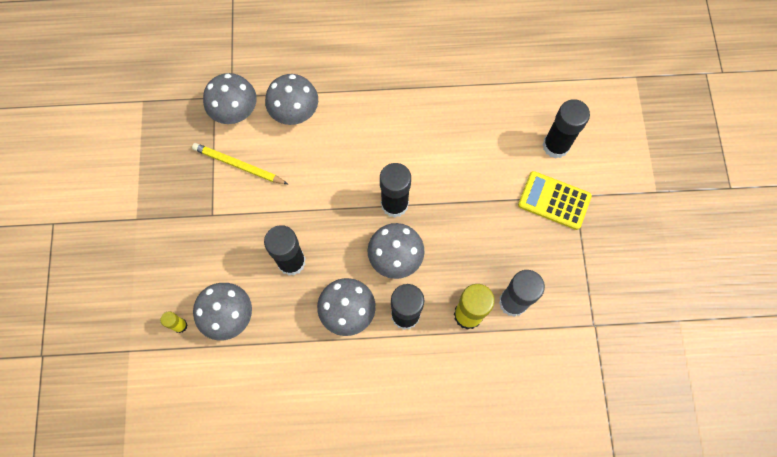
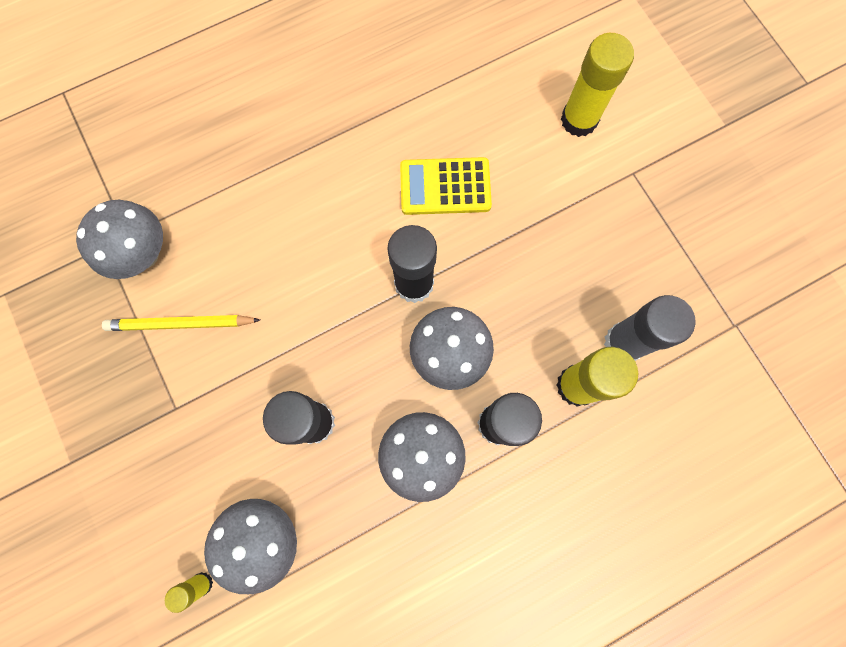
camera: 25 degrees left, 5 degrees up
grey mushroom [265,74,318,125] -> none
yellow calculator [518,171,592,230] -> yellow calculator moved to [400,157,492,215]
black glue stick [543,99,590,159] -> yellow glue stick [561,33,634,137]

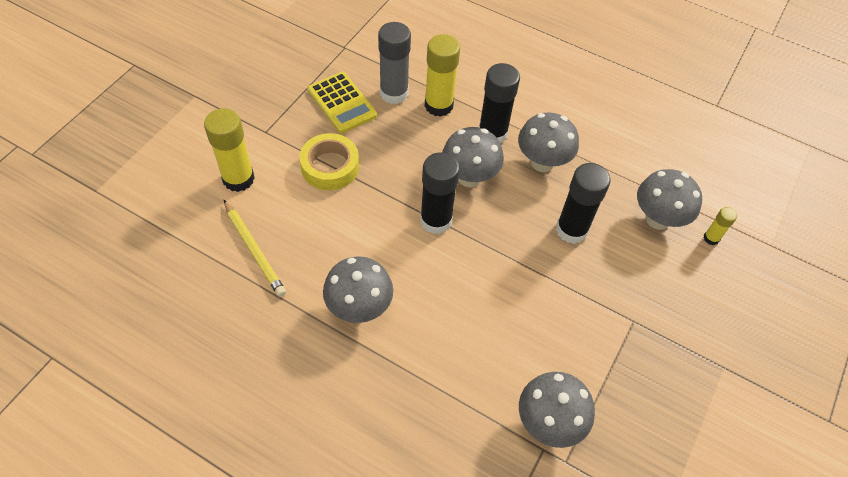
camera: 125 degrees left, 20 degrees down
yellow pencil [102,315,260,331] -> yellow pencil moved to [224,200,286,297]
yellow calculator [400,157,492,215] -> yellow calculator moved to [308,72,377,133]
none -> yellow tape [299,133,359,190]
none -> grey mushroom [323,256,393,323]

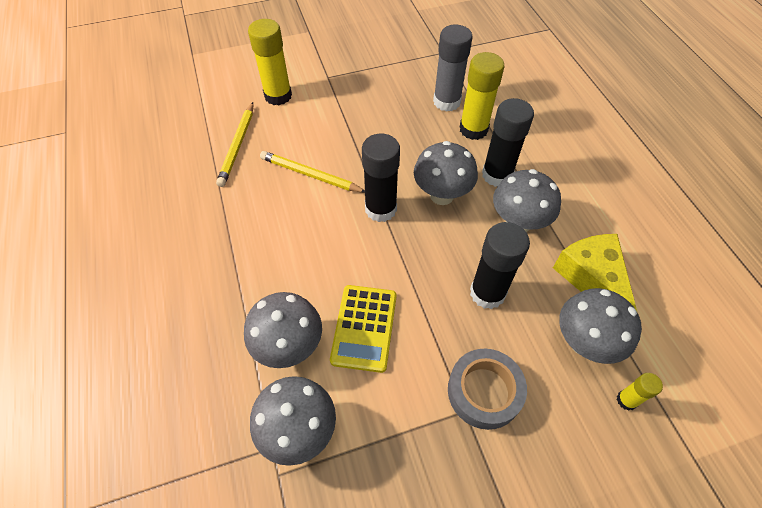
camera: 45 degrees right, 0 degrees up
yellow tape [299,133,359,190] -> none
yellow calculator [308,72,377,133] -> yellow calculator moved to [330,285,397,373]
grey mushroom [323,256,393,323] -> grey mushroom moved to [244,292,322,368]
none -> yellow pencil [260,151,365,193]
none -> grey tape [448,349,527,430]
none -> yellow cheese [553,234,637,311]

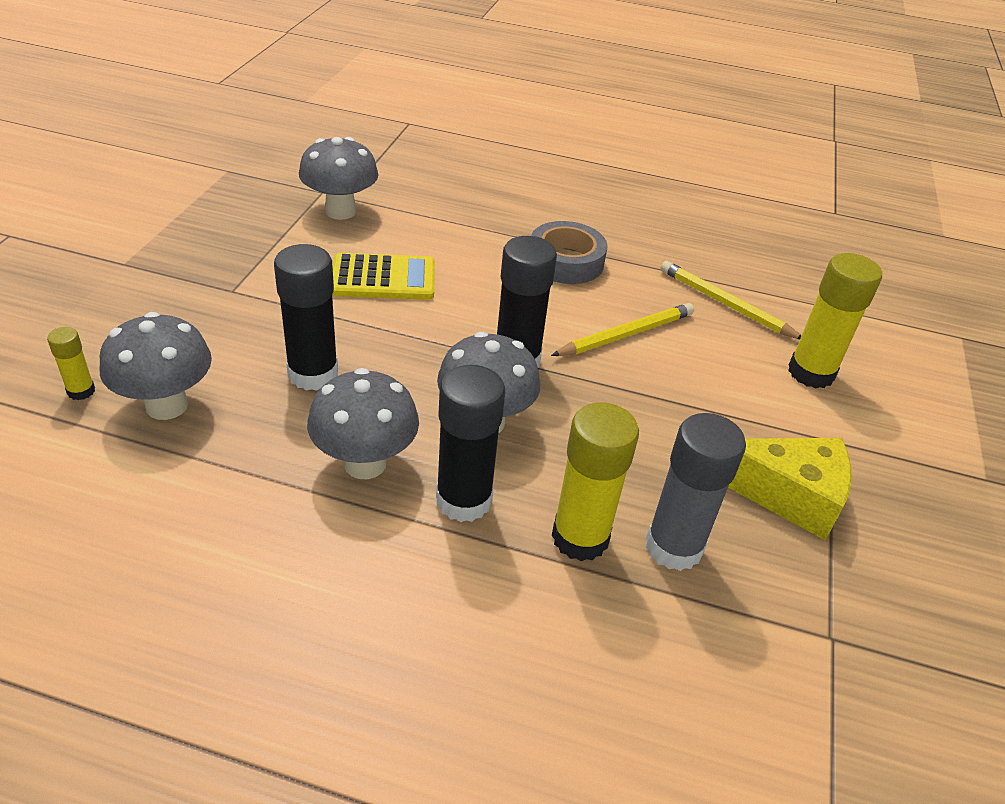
camera: 120 degrees right, 15 degrees down
grey mushroom [244,292,322,368] -> none
yellow calculator [330,285,397,373] -> yellow calculator turned 135 degrees clockwise [332,253,435,300]
grey tape [448,349,527,430] -> grey tape moved to [531,221,608,284]
yellow cheese [553,234,637,311] -> yellow cheese moved to [728,438,852,540]

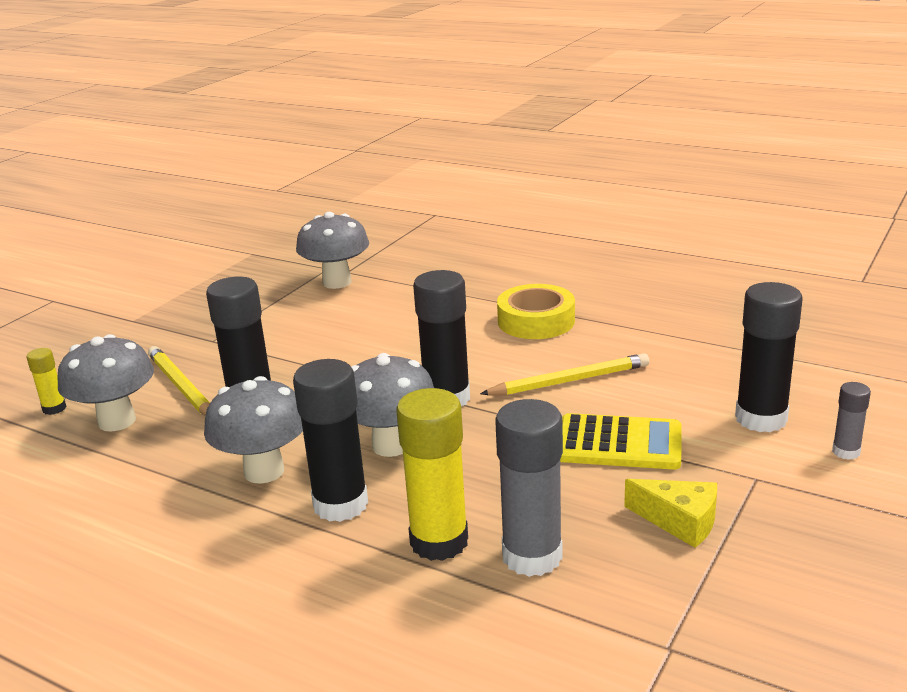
camera: 20 degrees right, 15 degrees down
yellow calculator [332,253,435,300] -> yellow calculator moved to [560,413,681,470]
grey tape [531,221,608,284] -> yellow tape [497,284,575,339]
yellow pencil [661,261,802,339] -> yellow pencil moved to [148,346,210,416]
yellow cheese [728,438,852,540] -> yellow cheese [624,479,717,548], size x0.64
yellow glue stick [788,253,882,388] -> black glue stick [735,282,803,432]
none -> grey glue stick [832,382,871,460]

